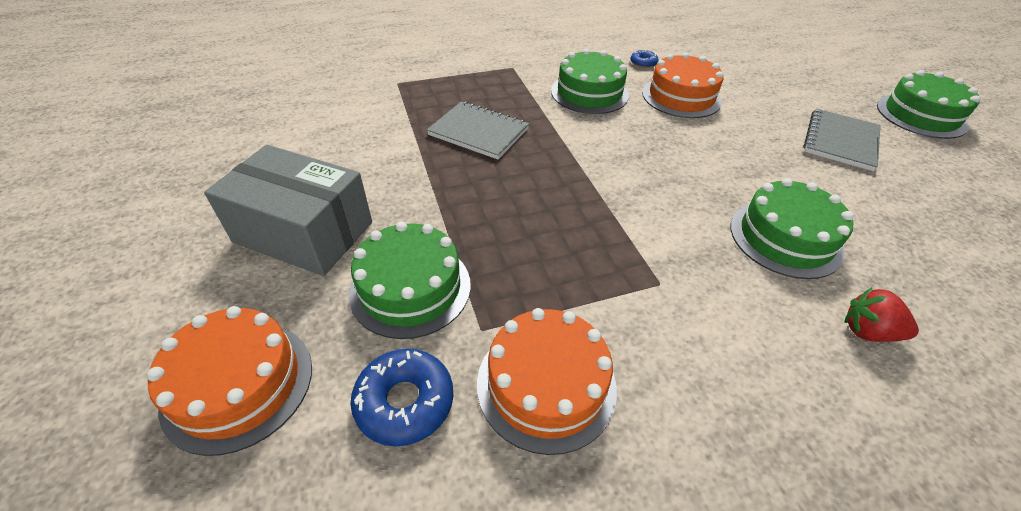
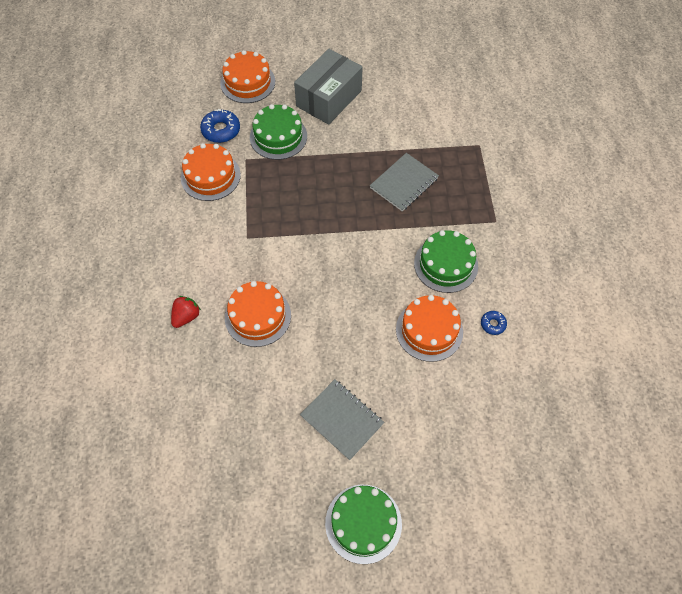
camera: 105 degrees right, 15 degrees up
green cake [730,178,854,279] -> orange cake [225,281,291,347]

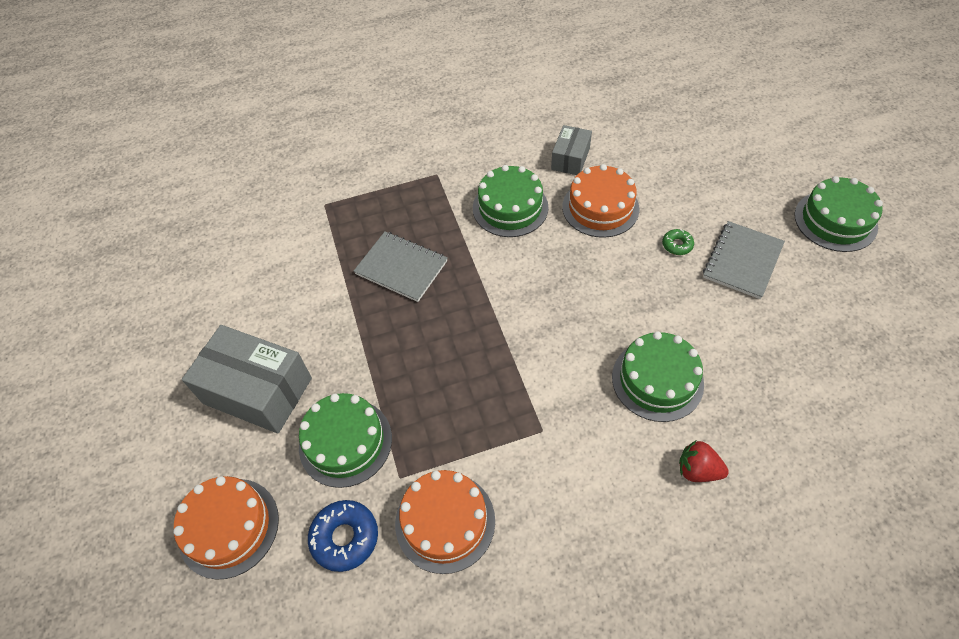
camera: 100 degrees left, 5 degrees down
orange cake [225,281,291,347] -> green cake [612,331,704,422]
blue donut [481,311,507,335] -> grey box [551,125,592,175]
none -> green donut [662,229,694,255]

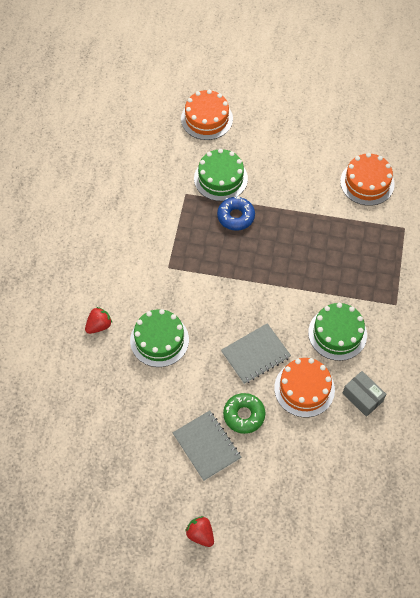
camera: 115 degrees right, 5 degrees up
grey box [182,325,312,434] -> none
blue donut [308,500,378,572] -> blue donut moved to [217,197,255,231]
grey notebook [354,231,447,302] -> grey notebook moved to [221,323,291,384]
orange cake [395,470,495,574] -> orange cake moved to [340,153,395,206]
green donut [662,229,694,255] -> green donut [223,393,266,434], size x1.77
green cake [794,176,883,252] -> red strawberry [185,516,214,547]

